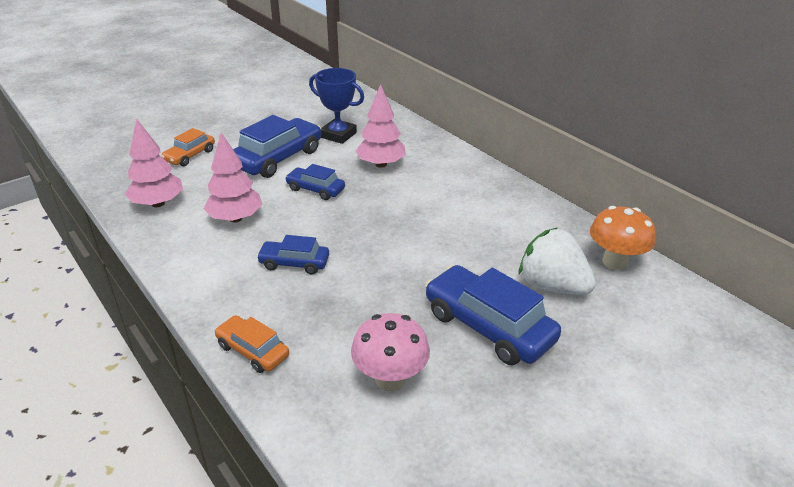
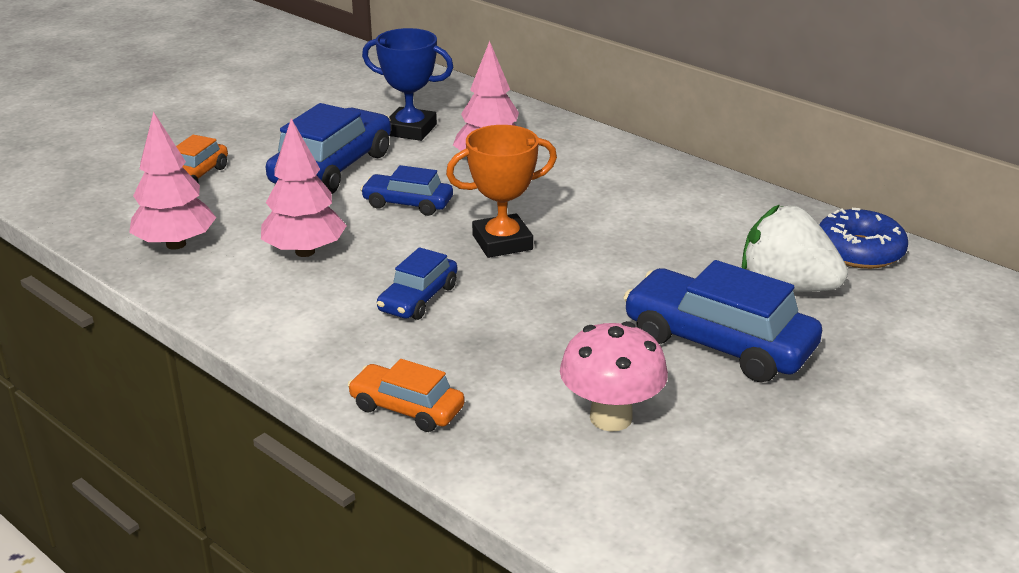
camera: 10 degrees left, 5 degrees down
blue car [256,235,329,274] -> blue car turned 60 degrees counterclockwise [377,247,457,320]
orange mushroom [590,206,656,270] -> blue donut [819,208,908,269]
none -> orange trophy [446,125,557,258]

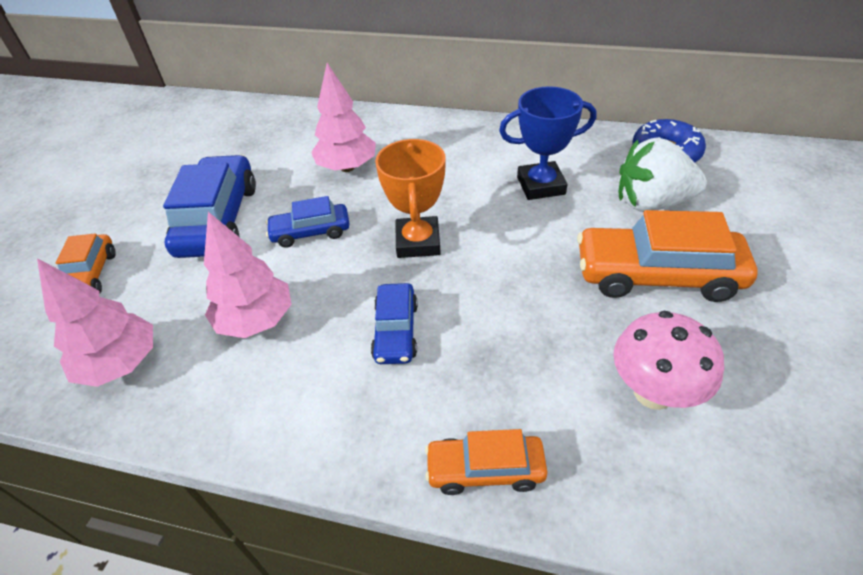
camera: 25 degrees left, 15 degrees up
blue trophy [362,28,454,141] -> blue trophy moved to [499,86,596,200]
orange trophy [446,125,557,258] -> orange trophy turned 45 degrees counterclockwise [375,139,446,258]
blue car [623,260,822,382] -> orange car [577,210,758,302]

